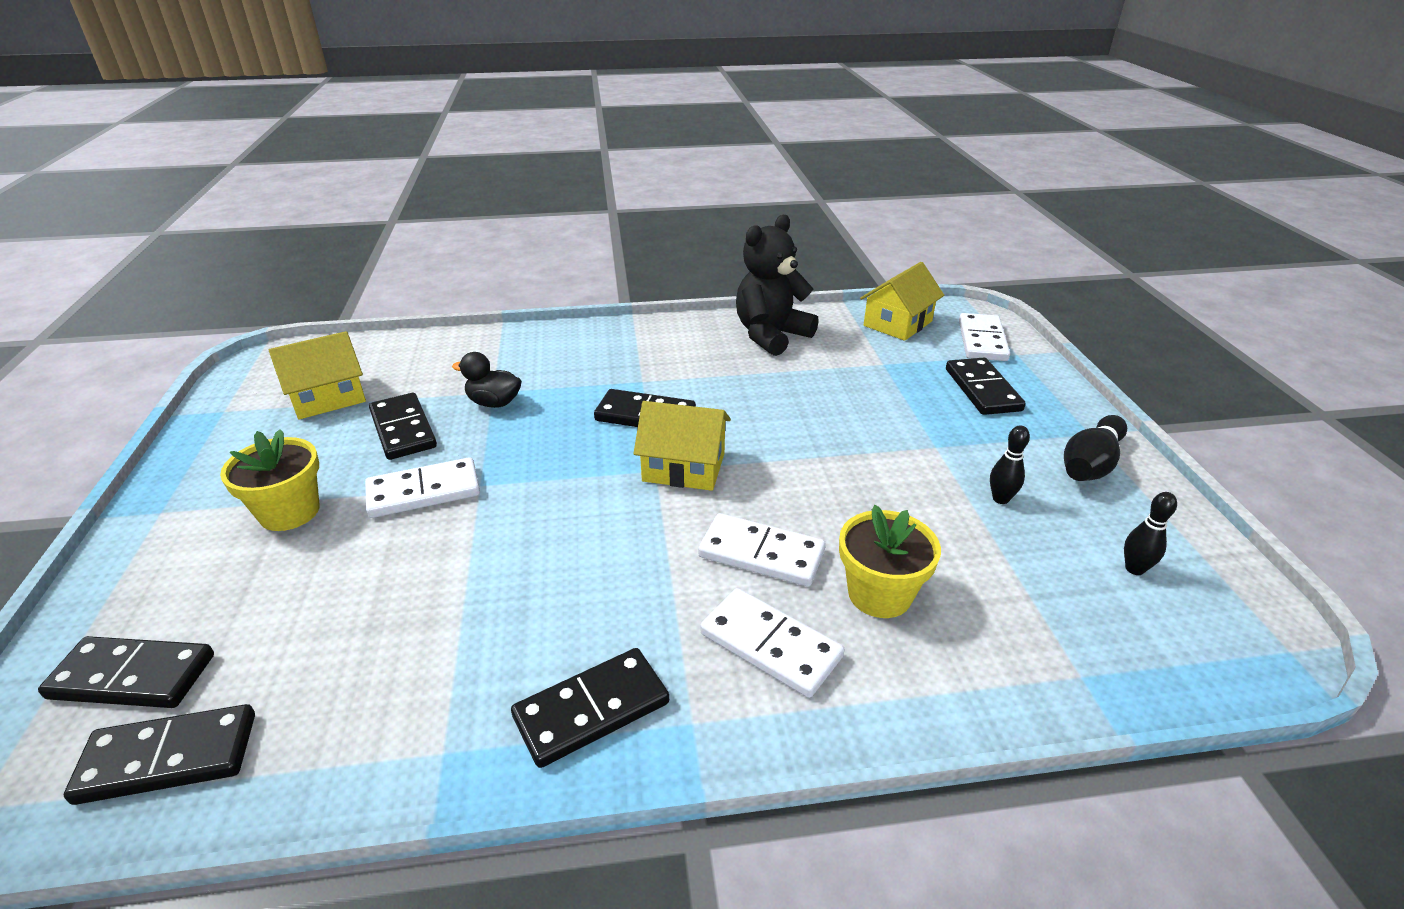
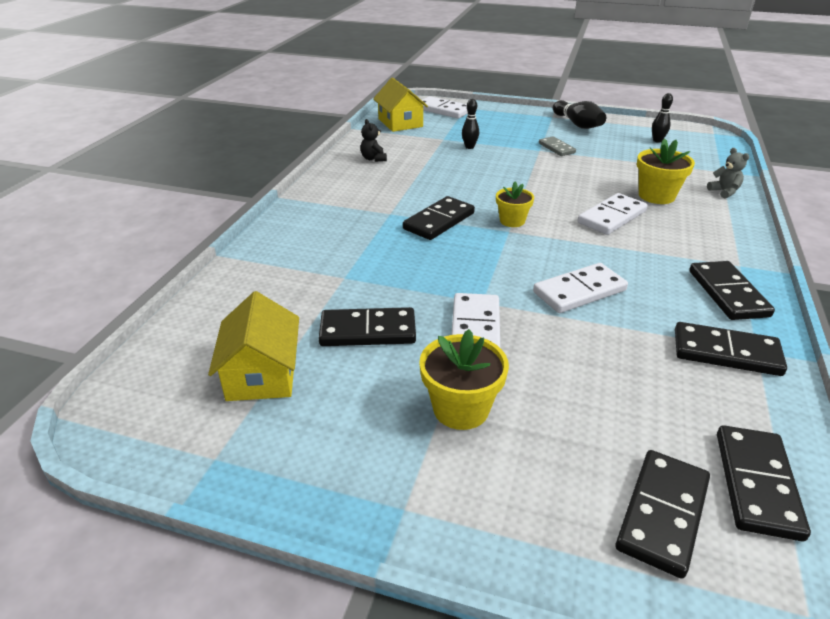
camera: 65 degrees left, 0 degrees up
black duck [452,352,521,408] -> none
yellow house [633,401,731,491] -> yellow flower pot [496,182,534,227]
white domino [700,588,844,698] -> white domino moved to [533,263,628,313]
black teddy bear [736,215,819,356] -> black teddy bear [360,119,387,162], size x0.44
black domino [946,358,1026,415] -> black domino moved to [675,322,787,376]
black bowling pin [990,425,1030,504] -> black bowling pin moved to [462,99,479,149]
none -> grey domino [539,136,576,156]
none -> grey teddy bear [707,148,749,198]

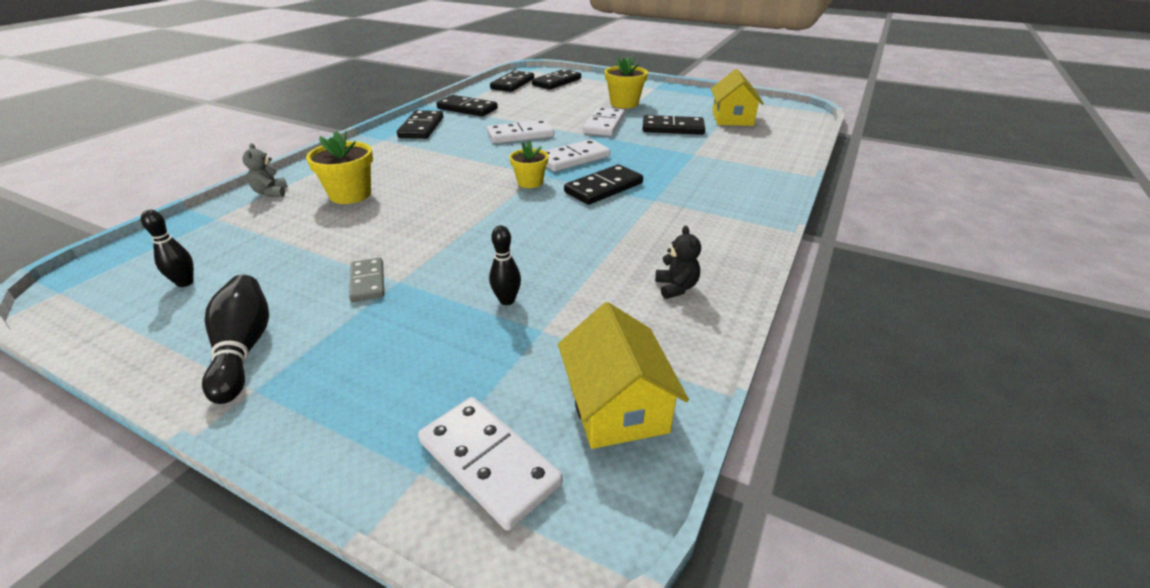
camera: 170 degrees left, 0 degrees up
white domino [577,193,648,235] -> white domino moved to [545,139,610,172]

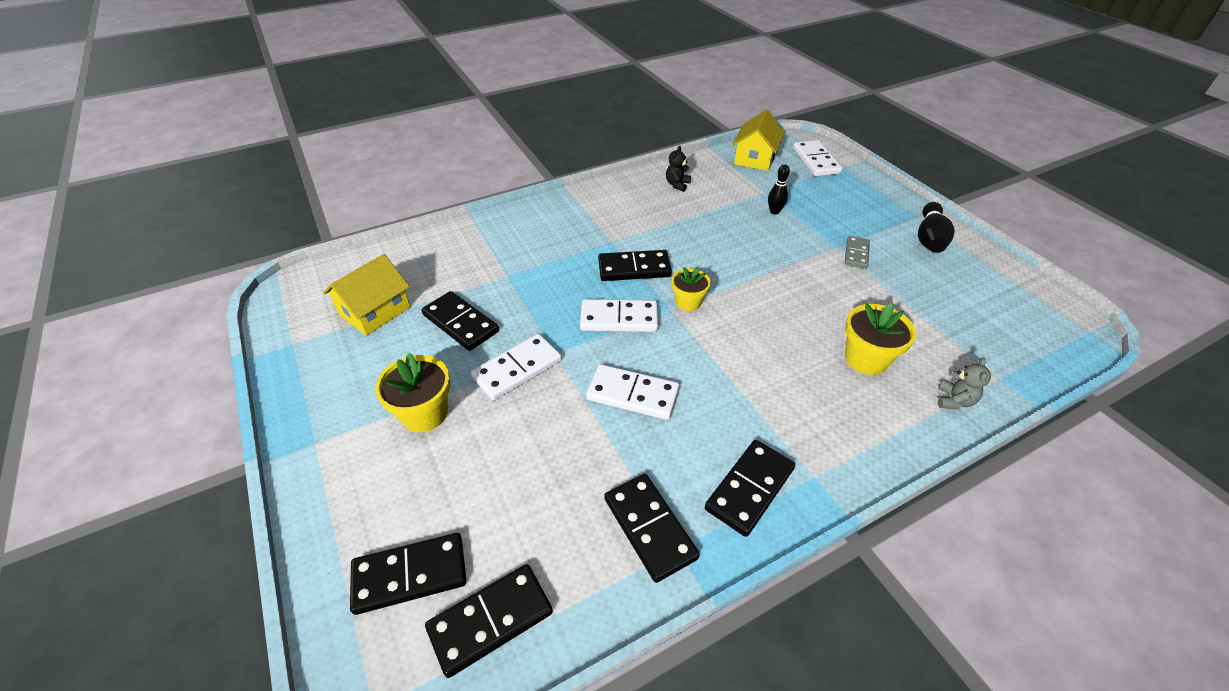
camera: 145 degrees left, 10 degrees up
black bowling pin [141,210,194,287] -> none

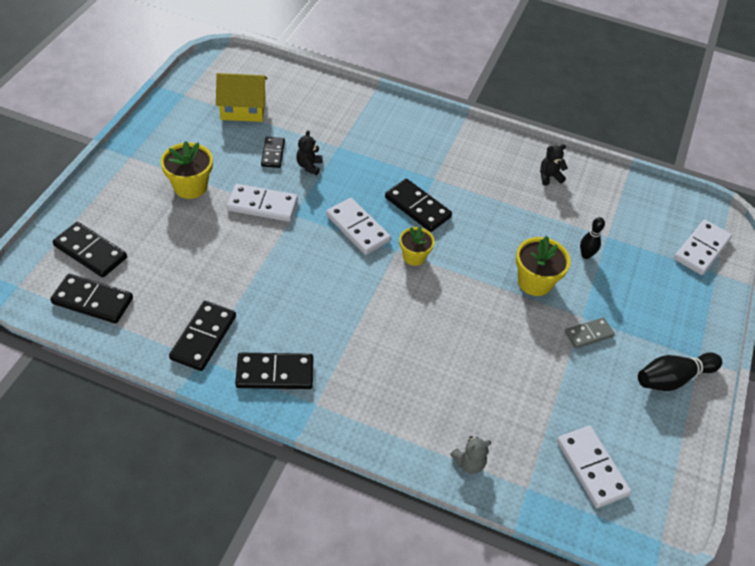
camera: 45 degrees right, 5 degrees up
black domino [422,291,499,351] -> black domino [261,137,285,168], size x0.64
white domino [586,364,680,420] -> white domino moved to [557,426,631,508]
yellow house [732,110,785,171] -> none
yellow flower pot [845,303,916,375] -> yellow flower pot moved to [516,236,571,296]
none -> black teddy bear [296,130,323,175]

